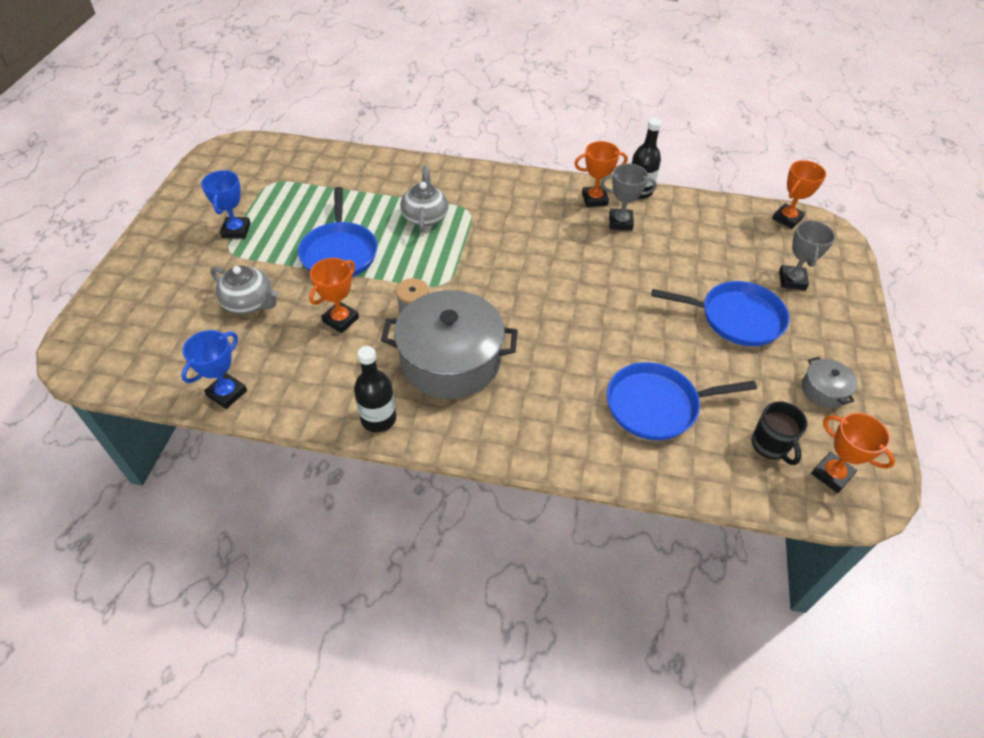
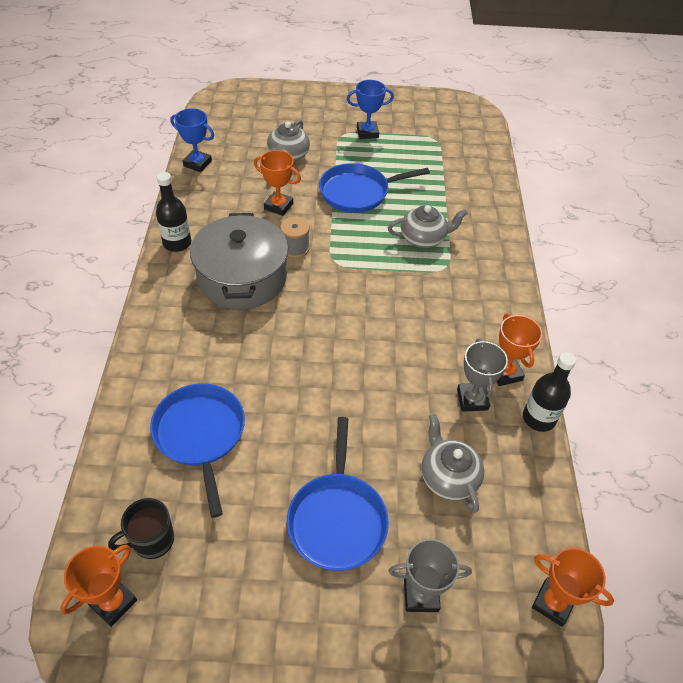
camera: 80 degrees right, 0 degrees up
grey pot [802,357,857,408] -> none
none -> grey teapot [421,414,485,513]

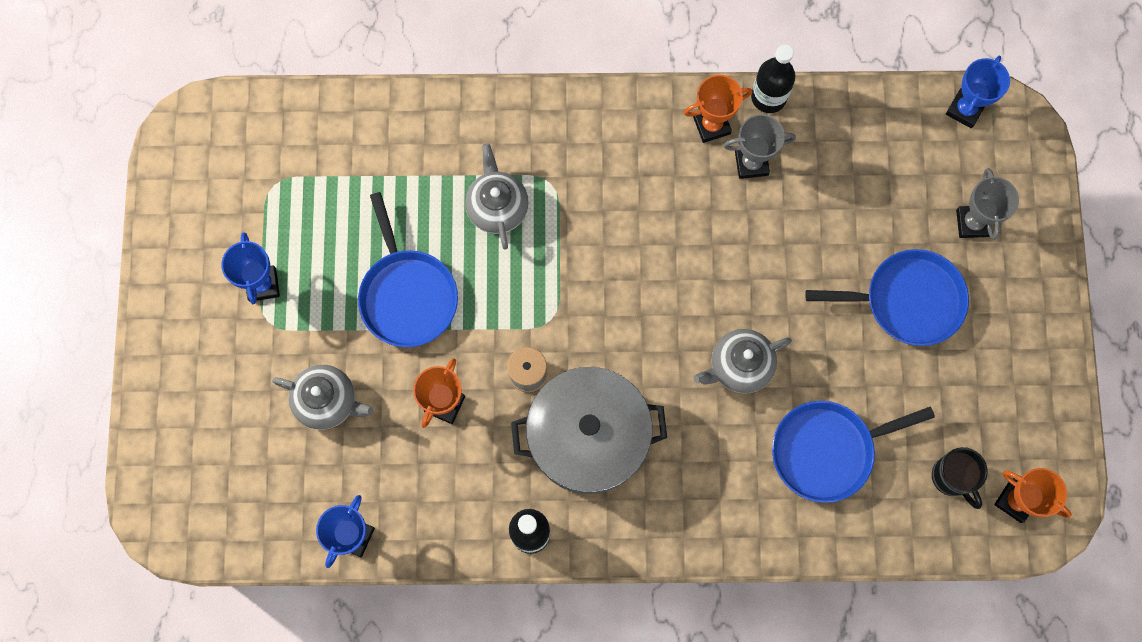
camera: 90 degrees left, 25 degrees up
grey teapot [421,414,485,513] -> grey teapot moved to [694,329,792,394]
orange trophy [532,548,614,627] -> blue trophy [946,56,1010,128]

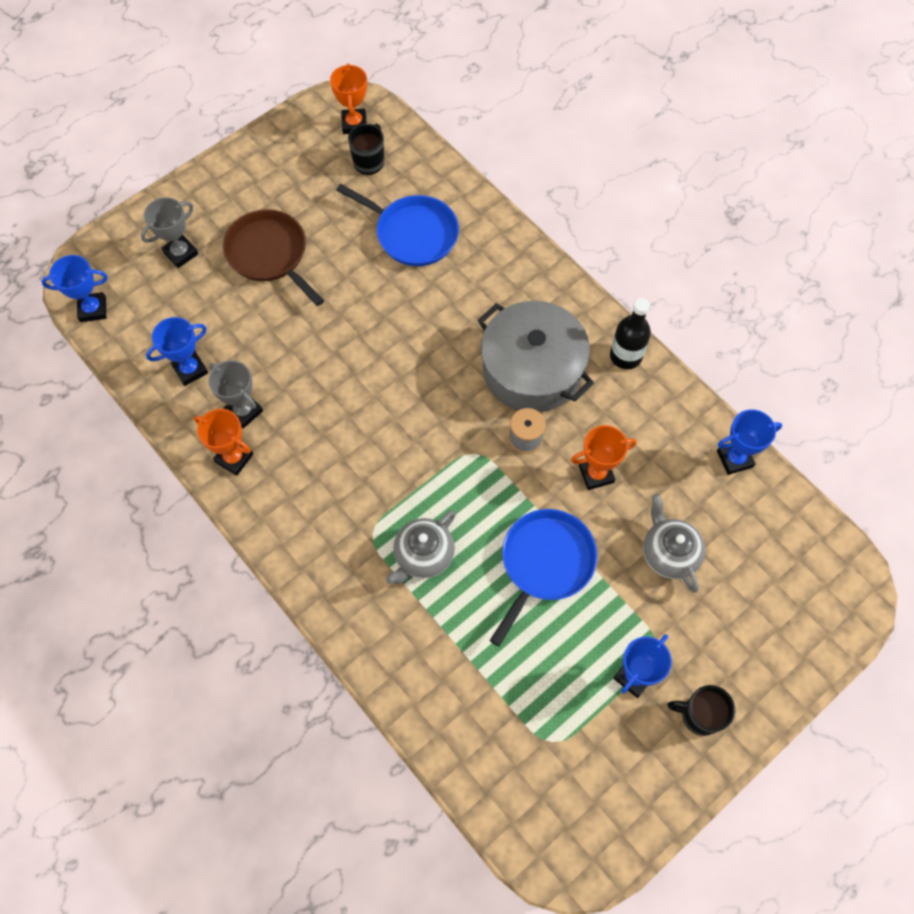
camera: 130 degrees left, 10 degrees down
grey teapot [694,329,792,394] -> none
black bottle [751,45,795,113] -> none
blue pan [805,249,969,346] -> brown pan [223,209,324,306]
none -> blue trophy [146,317,208,386]
none -> black mug [667,685,735,736]

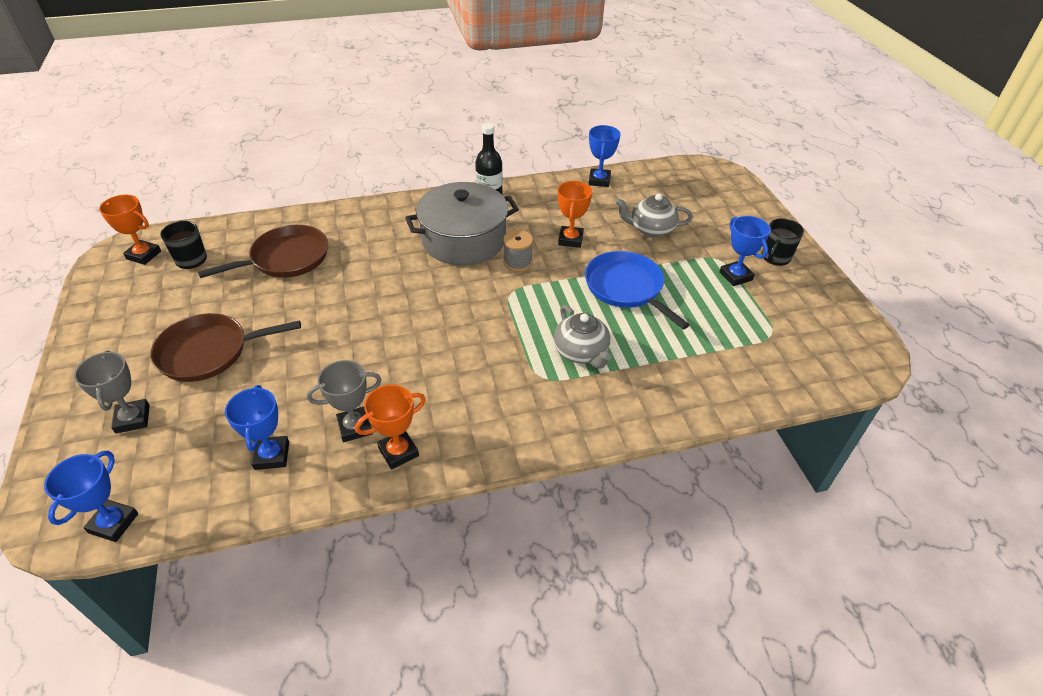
camera: 65 degrees left, 20 degrees down
blue pan [336,184,459,266] -> brown pan [198,225,328,278]

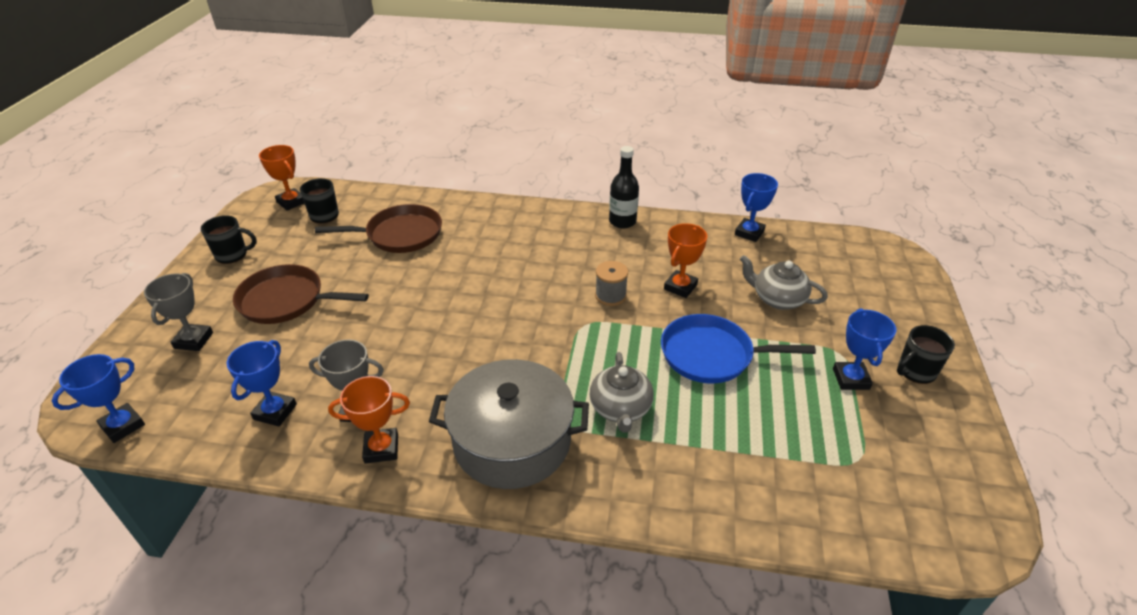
camera: 25 degrees right, 5 degrees down
grey pot [405,182,519,265] -> grey pot moved to [429,359,589,489]
blue pan [585,251,689,329] -> blue pan turned 75 degrees counterclockwise [661,314,816,384]
none -> black mug [201,215,257,264]

